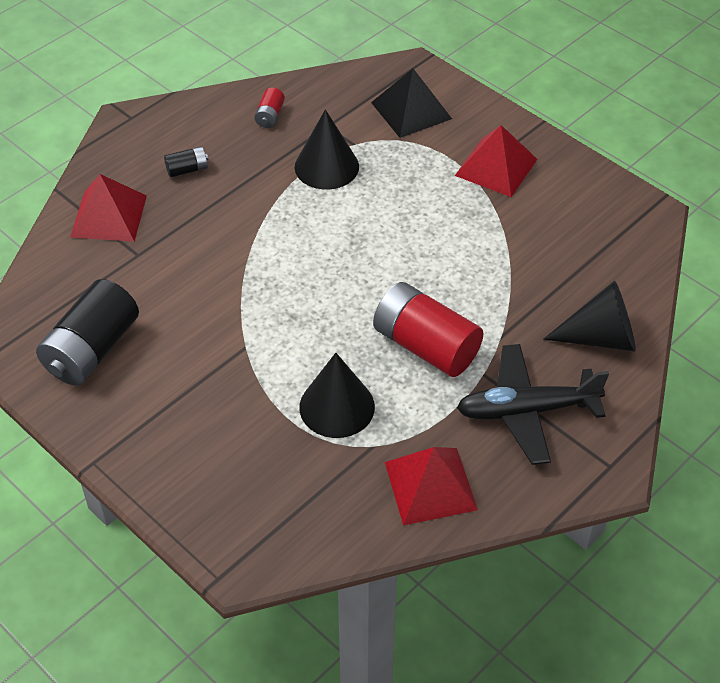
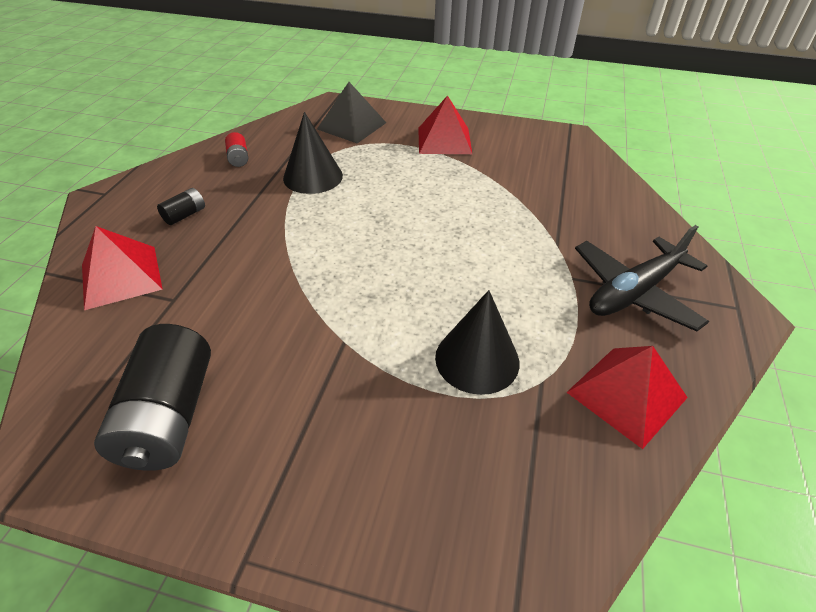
camera: 30 degrees left, 5 degrees down
red battery [373,282,484,377] -> none
black cone [543,281,636,351] -> none

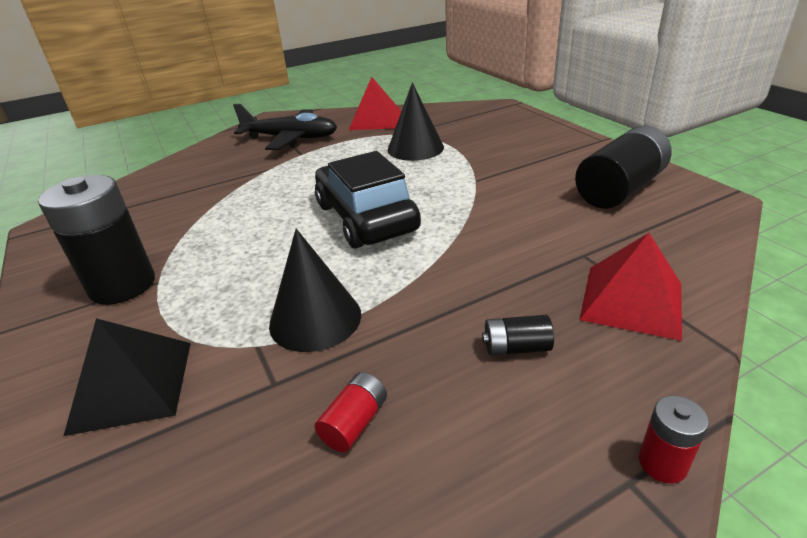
camera: 130 degrees left, 10 degrees down
red pyramid [418,95,472,154] -> black battery [38,175,155,305]
none -> black car [315,151,421,248]
none -> red battery [639,395,709,484]

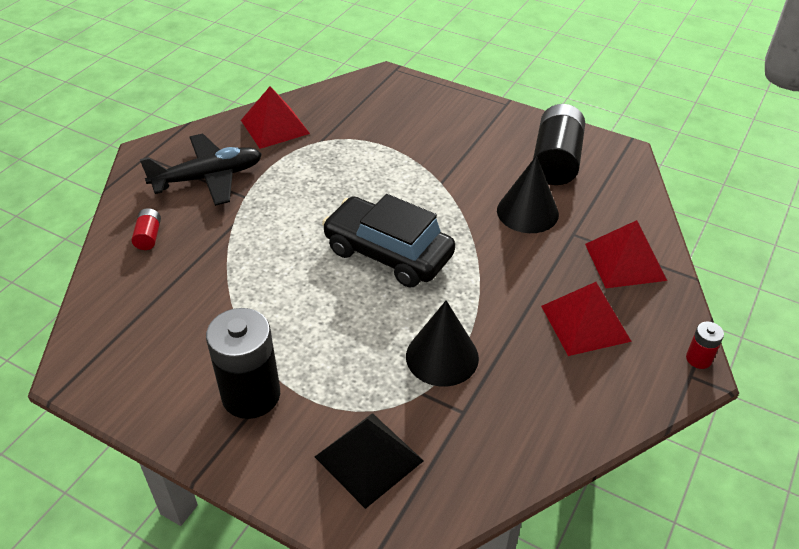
camera: 35 degrees left, 10 degrees up
red battery [315,372,387,452] -> red battery moved to [132,208,161,250]
black cone [388,82,444,161] -> black cone moved to [497,155,559,233]
black battery [482,315,554,356] -> red pyramid [541,282,632,356]

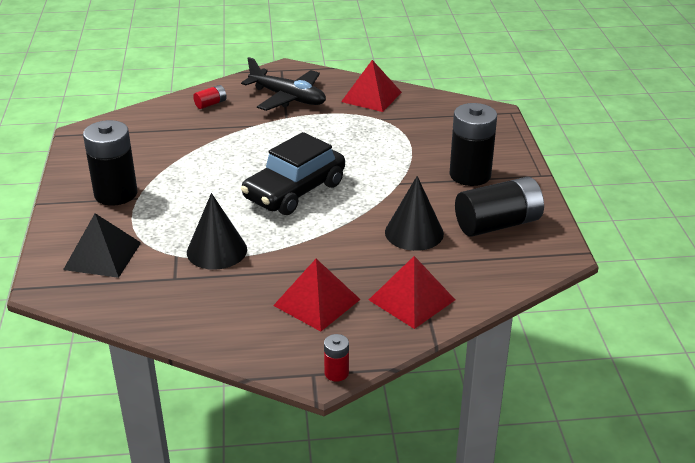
camera: 55 degrees right, 10 degrees down
black car [322,194,455,288] -> black car turned 135 degrees counterclockwise [241,132,345,215]
none -> black battery [449,103,497,186]

